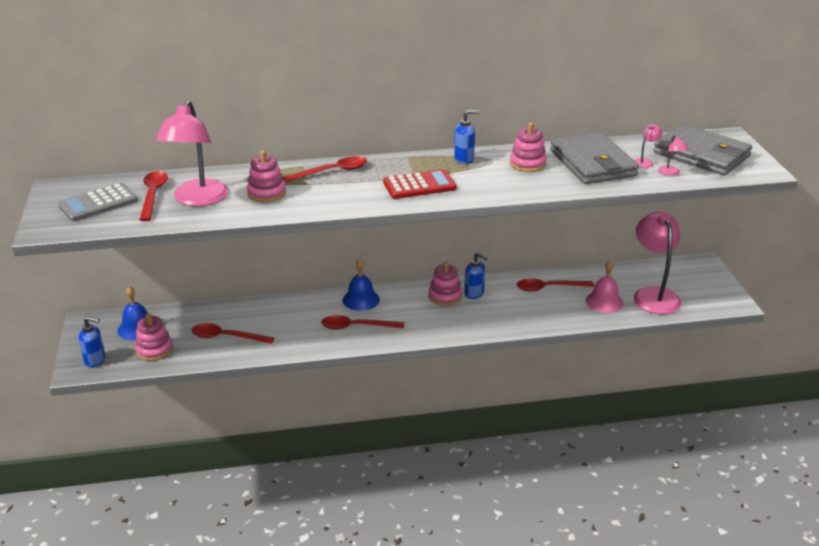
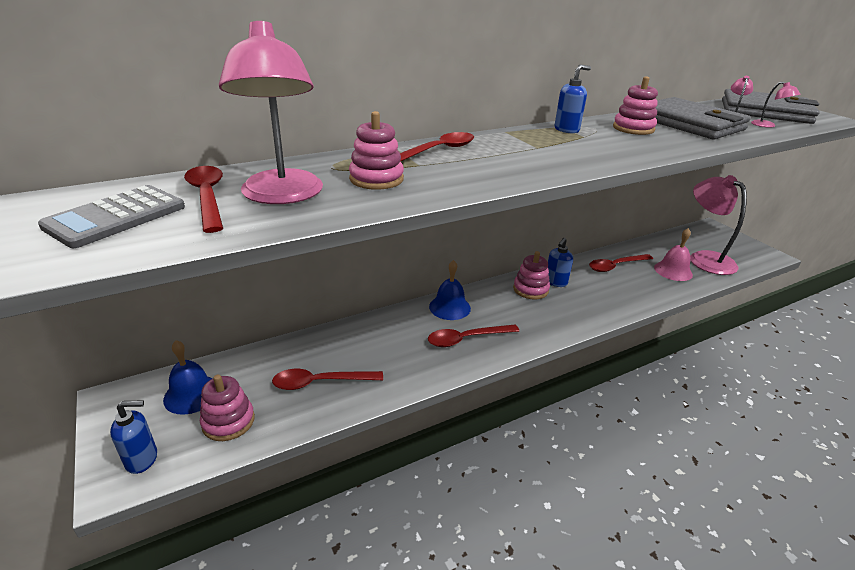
camera: 20 degrees left, 0 degrees up
red calculator [383,169,457,199] -> none
blue soap dispenser [465,252,488,299] -> blue soap dispenser turned 105 degrees clockwise [548,238,573,287]

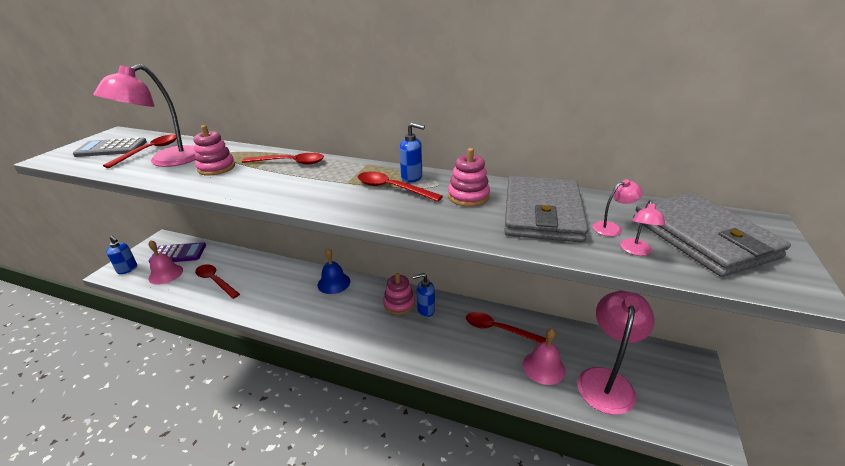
camera: 50 degrees right, 0 degrees up
blue bell [163,340,213,415] -> purple calculator [149,242,206,263]
pink stacking toy [200,375,255,441] -> pink bell [148,240,183,285]
red spoon [428,325,519,347] -> red spoon moved to [358,172,443,202]

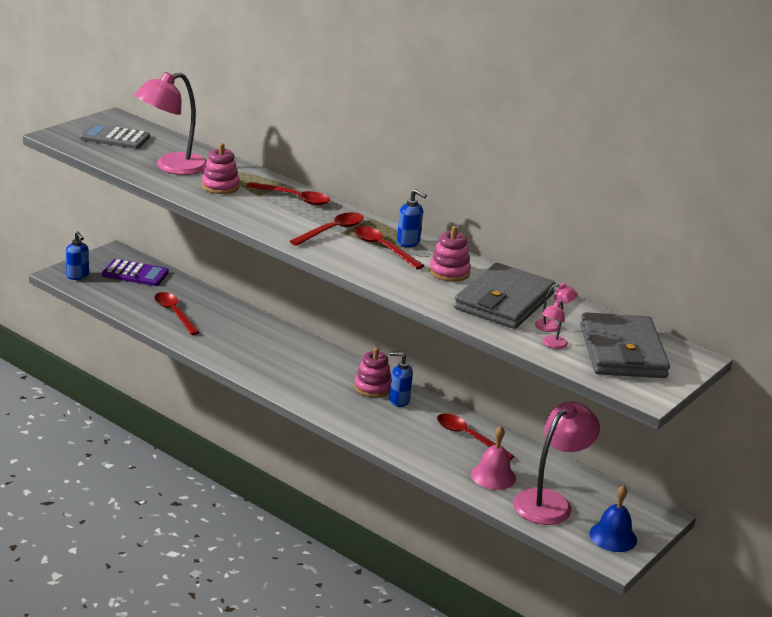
camera: 15 degrees right, 5 degrees down
red spoon [103,134,176,168] -> red spoon moved to [290,212,364,246]
pink bell [148,240,183,285] -> none
blue bell [318,248,350,294] -> blue bell moved to [589,485,637,552]

